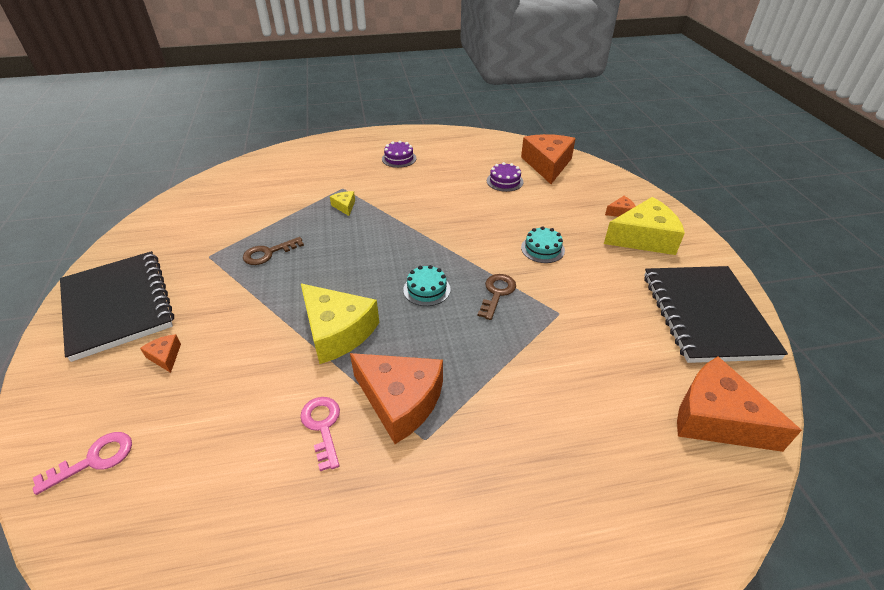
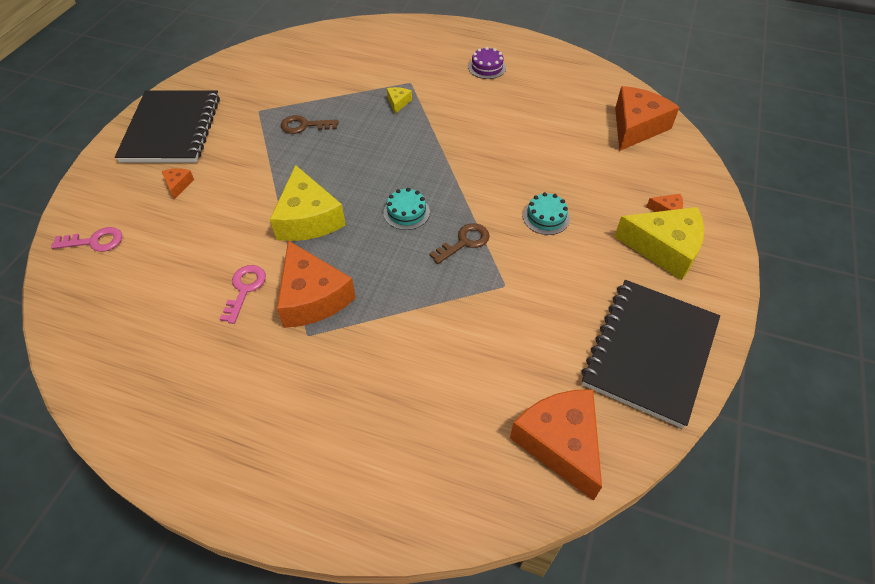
camera: 30 degrees right, 10 degrees up
purple cake [487,162,523,192] -> none

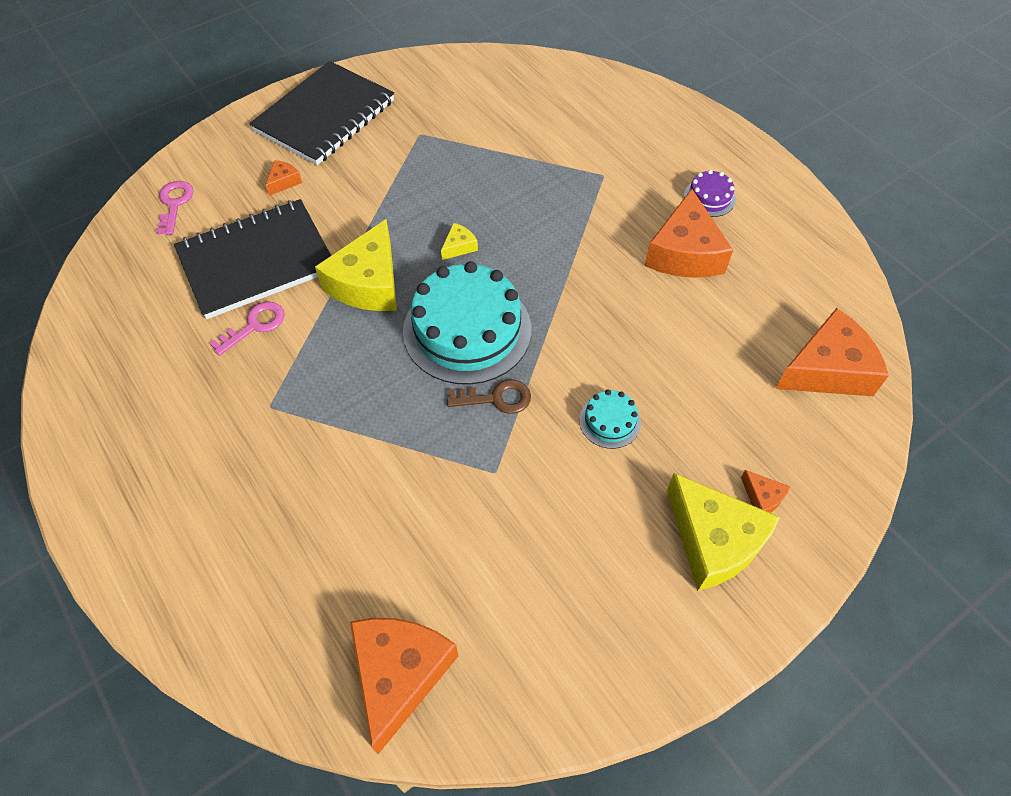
camera: 35 degrees right, 5 degrees up
pink key [51,227,122,252] -> pink key turned 120 degrees counterclockwise [157,181,194,235]
orange cheese [277,241,356,328] -> orange cheese moved to [645,189,733,278]
brown key [281,115,339,134] -> none
turquoise cake [383,188,430,230] -> turquoise cake [403,261,531,385], size x2.24
yellow cheese [387,87,412,114] -> yellow cheese moved to [441,223,478,260]
black notebook [581,280,720,429] -> black notebook moved to [174,199,331,319]

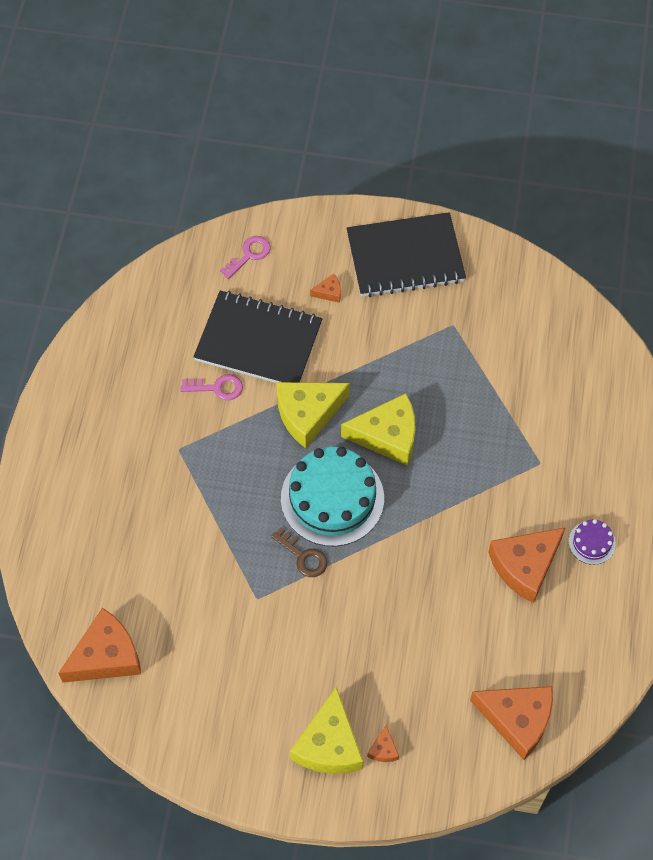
camera: 45 degrees right, 5 degrees up
yellow cheese [441,223,478,260] -> yellow cheese [341,393,416,466], size x2.30
turquoise cake [579,389,641,449] -> none

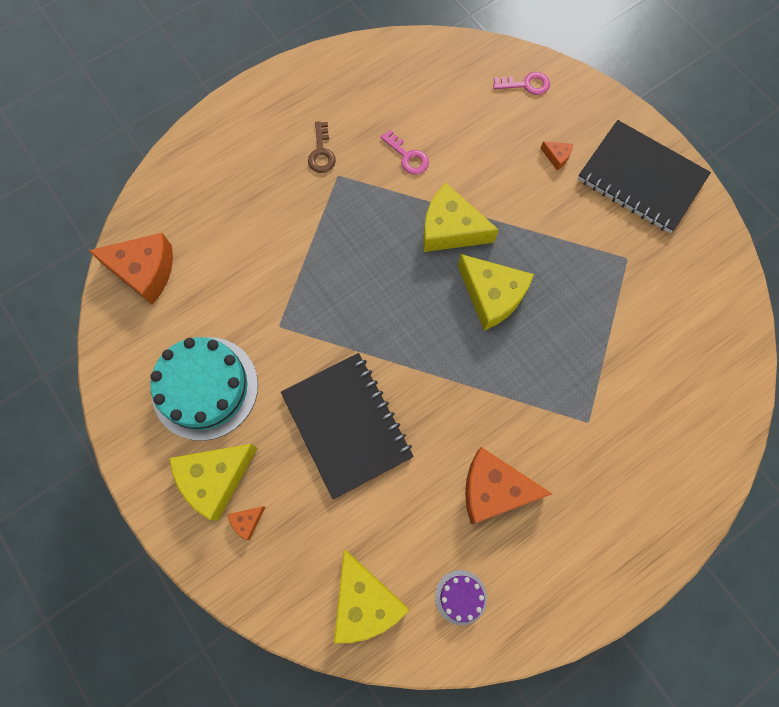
camera: 45 degrees right, 10 degrees up
black notebook [193,290,322,383] -> black notebook moved to [281,353,414,499]
brown key [271,527,327,577] -> brown key moved to [308,121,336,173]
turquoise cake [281,447,384,546] -> turquoise cake moved to [150,337,258,441]
orange cheese [470,686,553,760] -> yellow cheese [334,550,409,643]
purple cake [569,519,616,565] -> purple cake moved to [435,570,487,625]

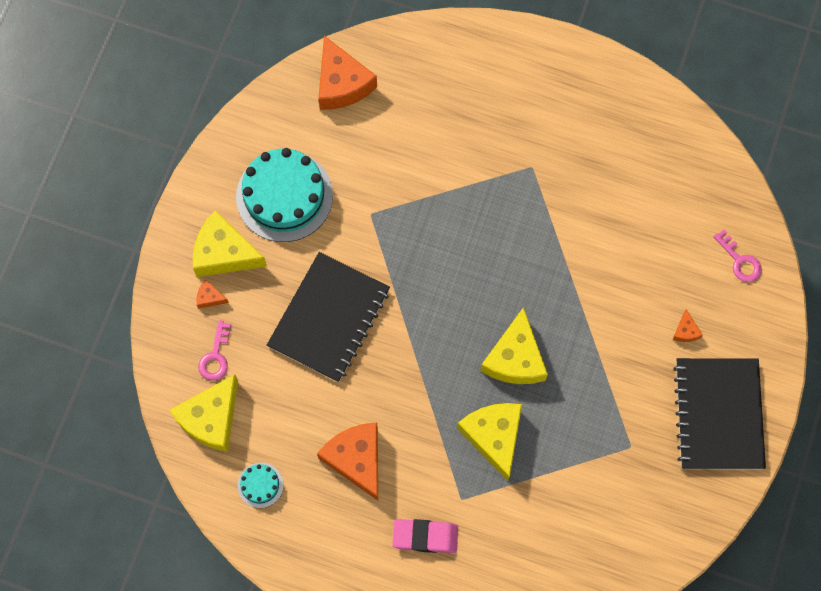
camera: 55 degrees right, 0 degrees up
brown key [308,121,336,173] -> none
pink key [381,130,429,175] -> pink key moved to [198,320,231,381]
yellow cheese [423,183,499,252] -> yellow cheese moved to [457,403,522,481]
purple cake [435,570,487,625] -> turquoise cake [238,462,283,508]
none -> pink eraser [392,519,458,553]

